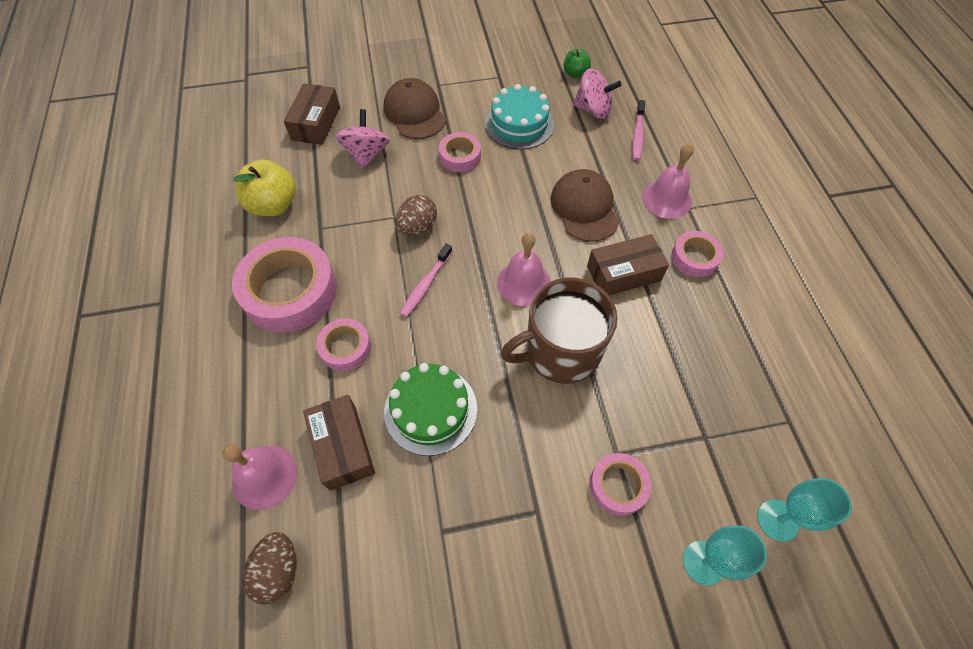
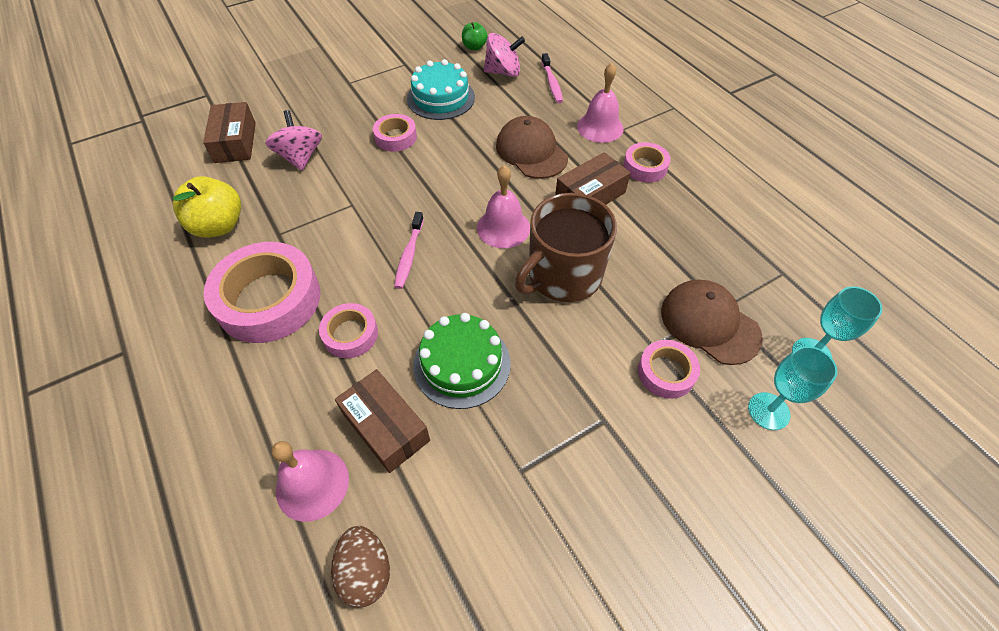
camera: 20 degrees left, 5 degrees down
brown cap [384,78,446,139] -> brown cap moved to [661,280,763,365]
brown egg [395,195,437,236] -> none

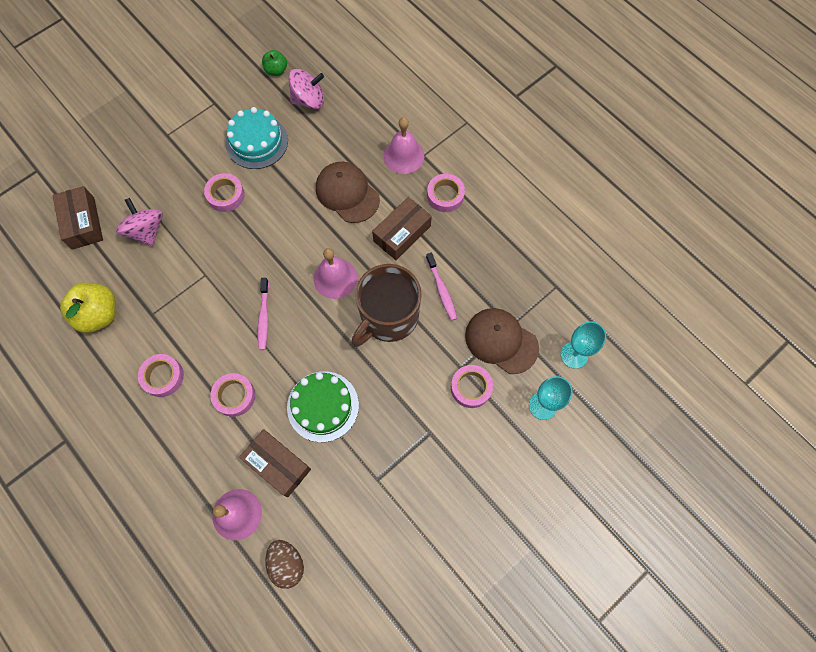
camera: 10 degrees left, 15 degrees up
pink tape [204,242,320,343] -> pink tape [138,354,184,397], size x0.52
pink toothbrush [542,53,563,103] -> pink toothbrush moved to [426,253,457,321]

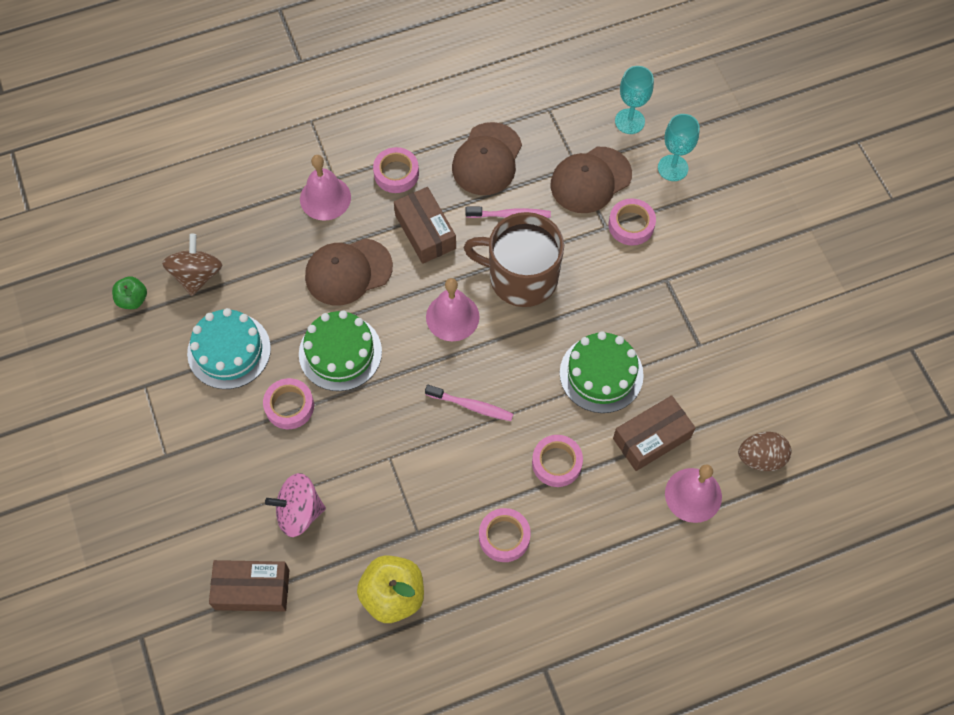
camera: 70 degrees left, 5 degrees down
pink spinning top [288,69,324,109] -> brown spinning top [162,234,223,296]
brown mug [351,264,422,347] -> brown mug turned 135 degrees clockwise [464,212,564,307]
none -> green cake [299,310,382,391]
none -> brown cap [452,122,522,195]

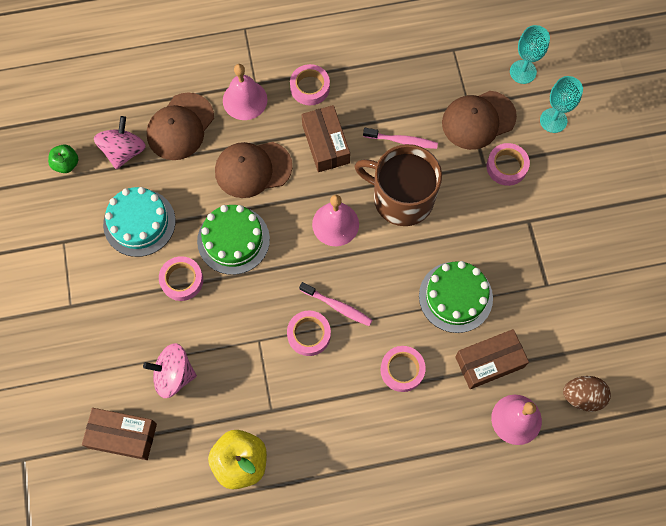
camera: 10 degrees right, 5 degrees up
brown spinning top [162,234,223,296] -> pink spinning top [94,116,146,169]
brown cap [452,122,522,195] -> brown cap moved to [147,93,214,160]
pink tape [479,508,531,562] -> pink tape moved to [287,311,331,356]

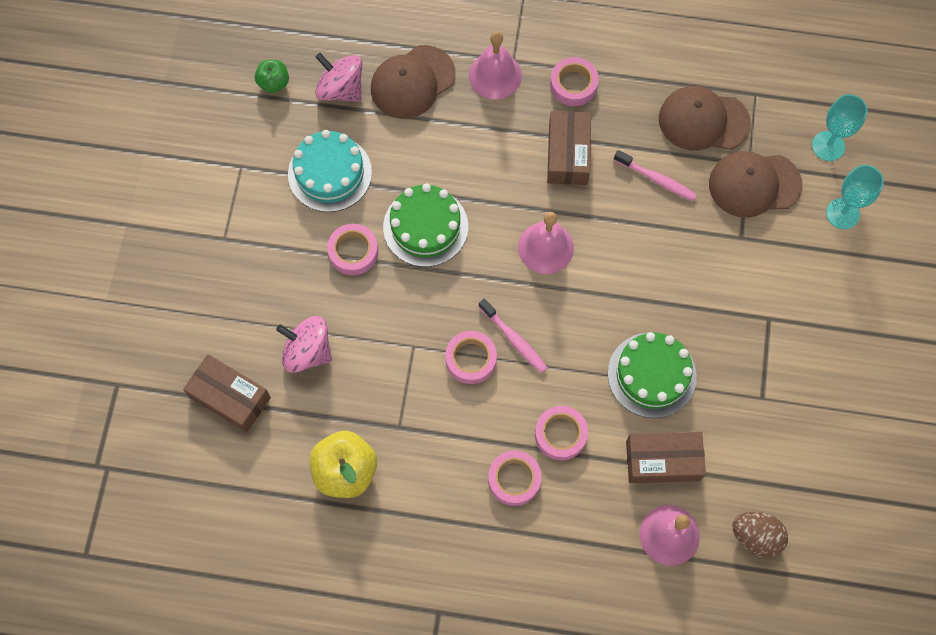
camera: 20 degrees right, 0 degrees up
pink spinning top [94,116,146,169] -> pink spinning top turned 90 degrees counterclockwise [315,53,362,102]
brown cap [215,142,292,198] -> brown cap moved to [659,86,751,150]
brown mug [355,144,442,226] -> none
pink tape [487,143,530,186] -> pink tape moved to [488,451,542,506]

